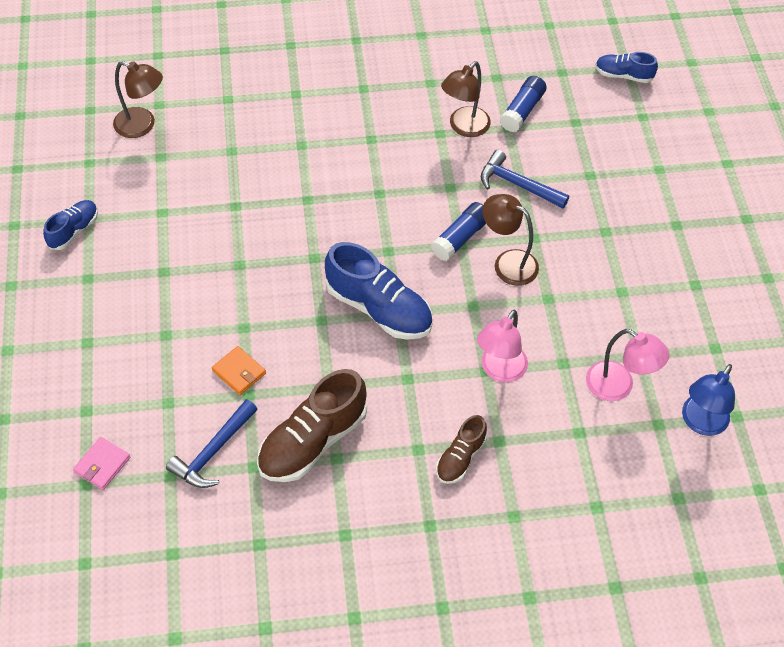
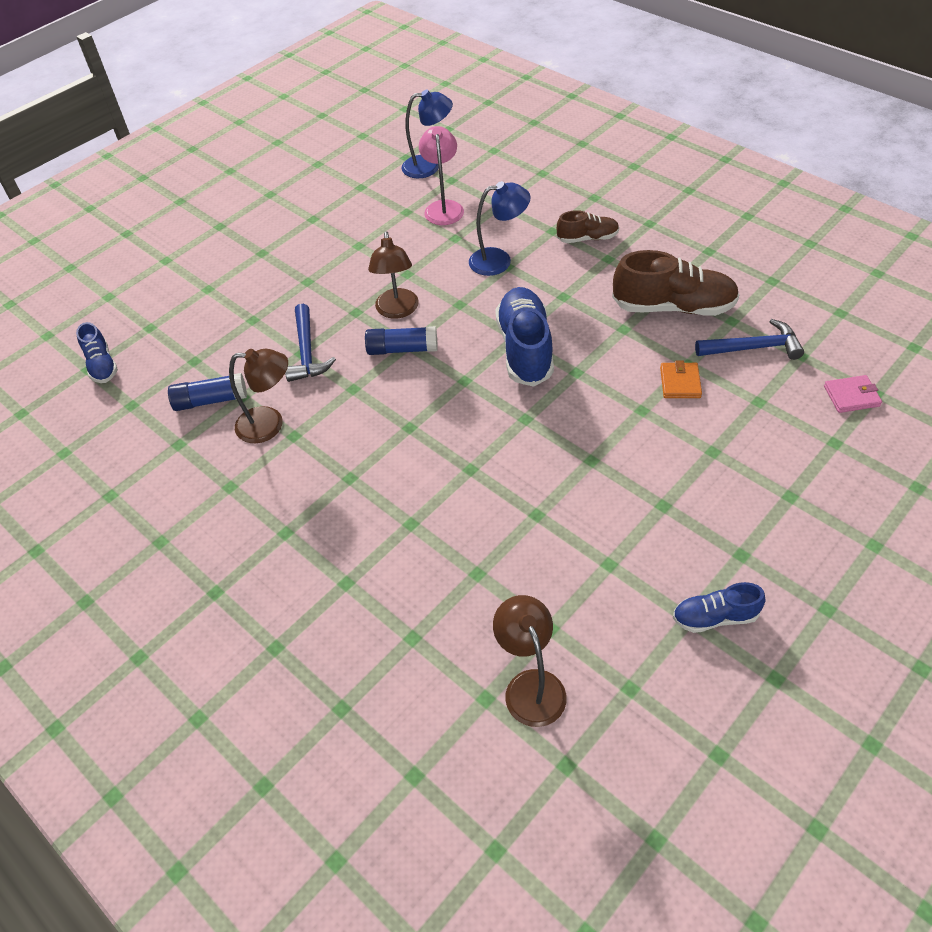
camera: 125 degrees left, 5 degrees down
pink lamp [477,310,528,383] -> blue lamp [469,181,531,276]

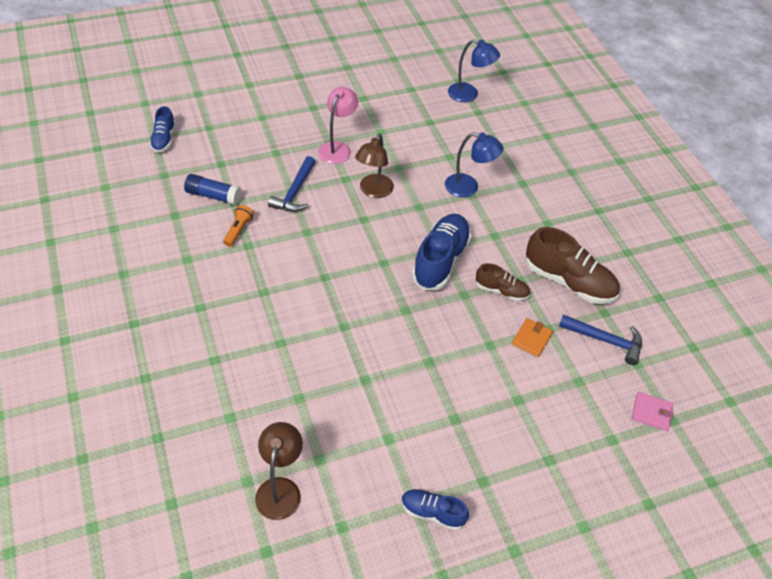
camera: 20 degrees right, 0 degrees up
brown lamp [229,349,288,443] -> orange flashlight [223,205,254,247]
blue glue stick [365,326,438,355] -> none
pink lamp [419,126,464,225] -> pink lamp moved to [318,87,358,164]
brown shoe [557,210,619,243] -> brown shoe moved to [475,263,530,301]

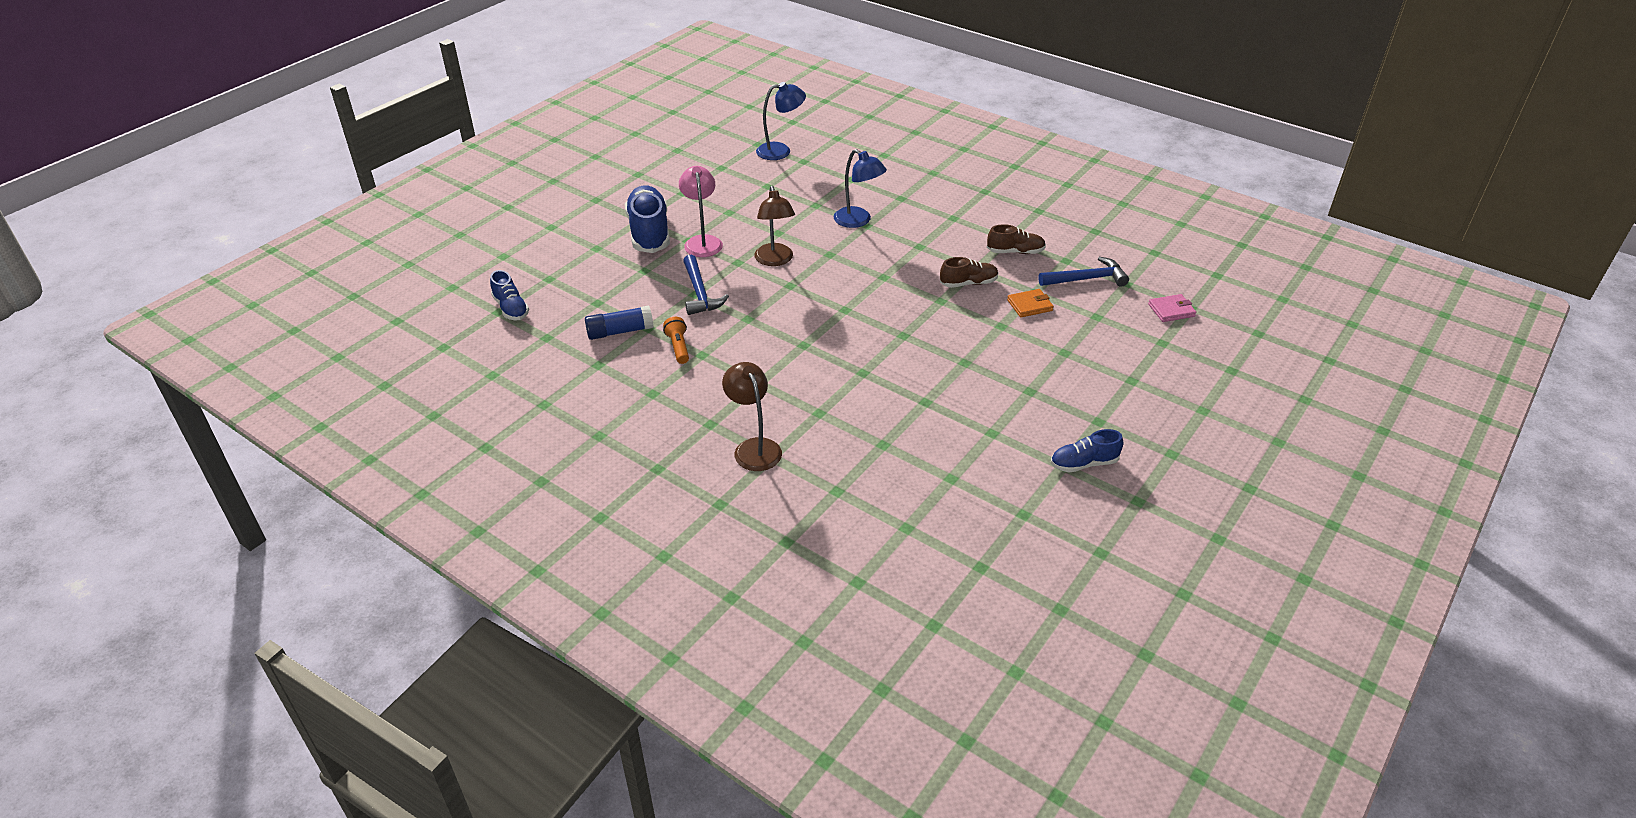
camera: 30 degrees left, 10 degrees down
brown lamp [255,422,303,520] -> brown lamp moved to [722,362,782,471]
blue shoe [412,214,472,290] -> blue shoe moved to [625,185,670,253]
blue lamp [445,132,504,198] -> blue lamp turned 60 degrees clockwise [834,149,887,228]
orange wallet [512,318,553,357] -> orange wallet turned 75 degrees clockwise [1007,289,1054,317]
brown shoe [526,227,620,304] -> brown shoe [987,224,1046,254], size x0.55

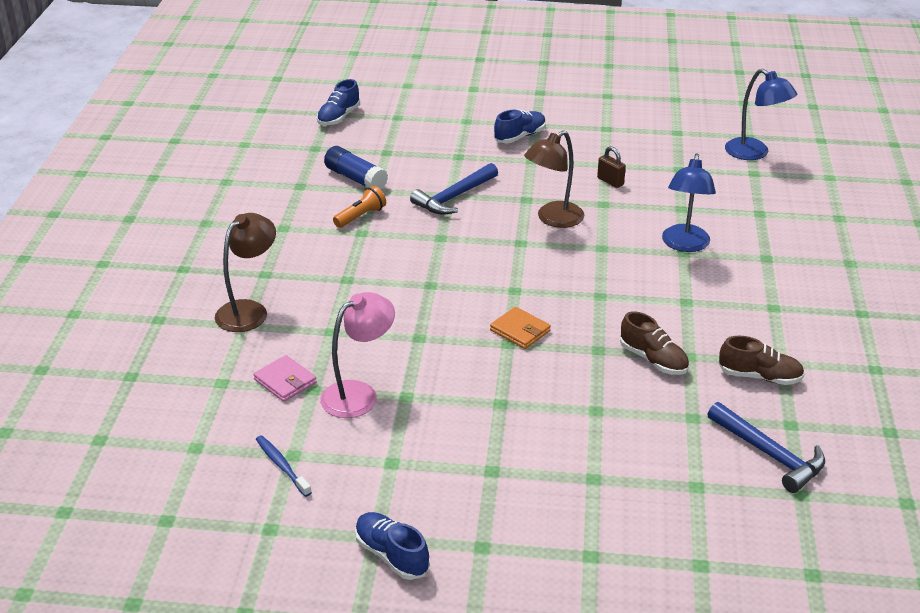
camera: 60 degrees right, 5 degrees down
blue shoe [625,185,670,253] -> blue shoe [494,110,546,143], size x0.55
pink lamp [679,166,723,257] -> pink lamp moved to [320,292,395,418]
brown shoe [987,224,1046,254] -> brown shoe turned 45 degrees counterclockwise [718,336,804,385]
orange wallet [1007,289,1054,317] -> orange wallet moved to [490,307,551,349]
pink wallet [1148,294,1197,322] -> pink wallet moved to [253,355,317,402]
none -> blue toothbrush [256,435,312,497]
none -> brown padlock [597,147,626,188]

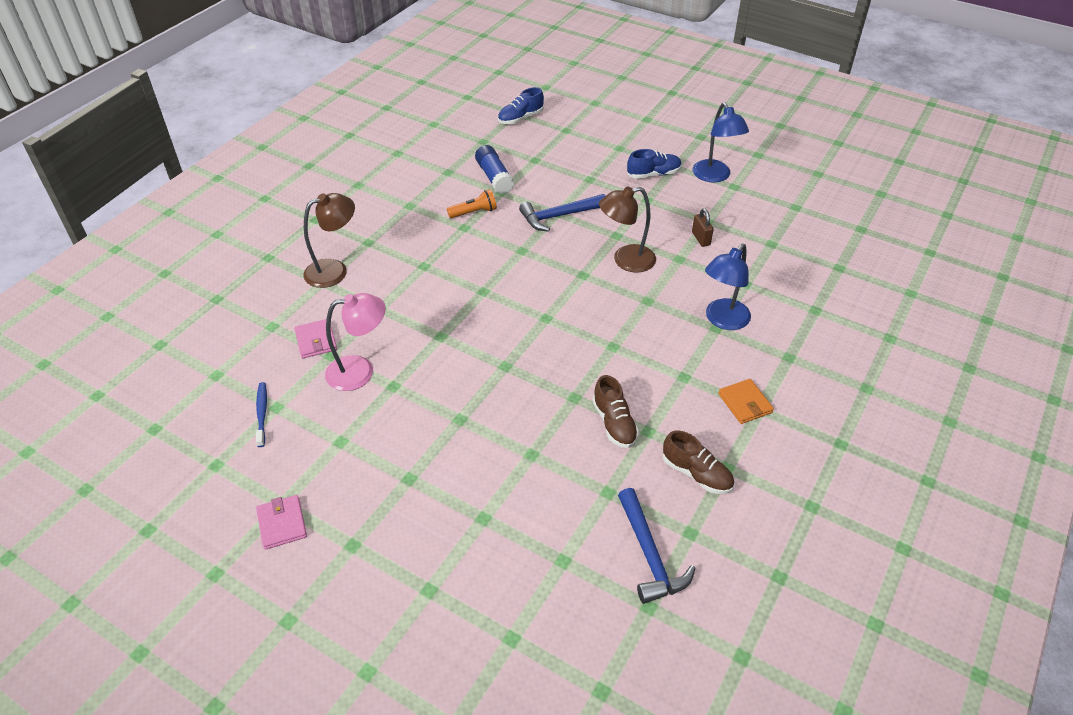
camera: 25 degrees right, 10 degrees up
blue shoe [355,512,430,580] -> pink wallet [256,495,307,550]
orange wallet [490,307,551,349] -> orange wallet moved to [718,379,774,424]
blue lamp [725,69,797,160] -> blue lamp moved to [692,102,749,183]

